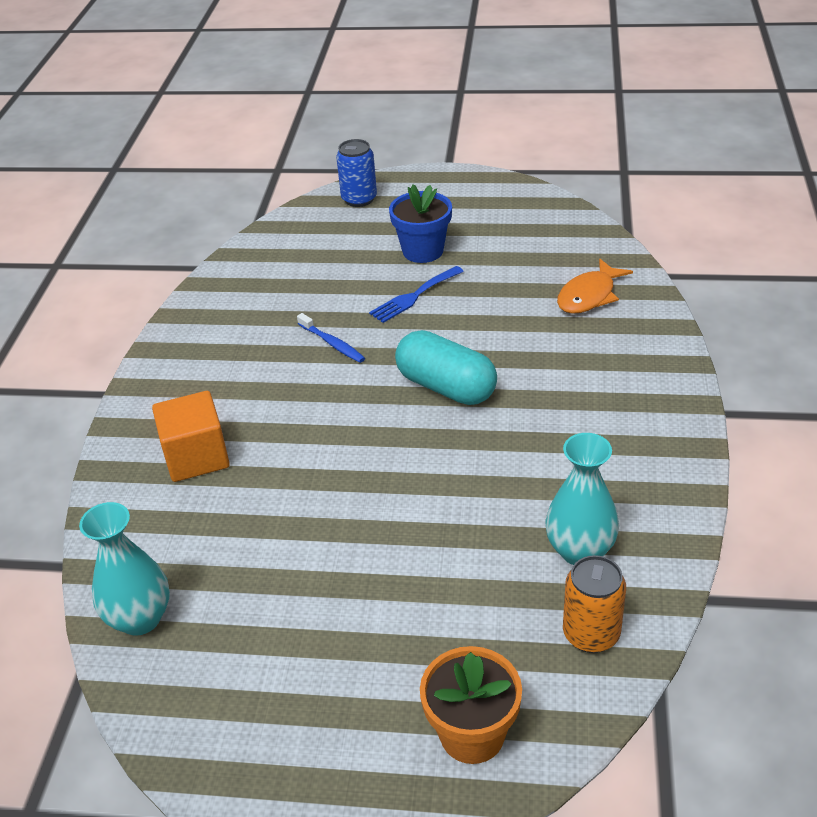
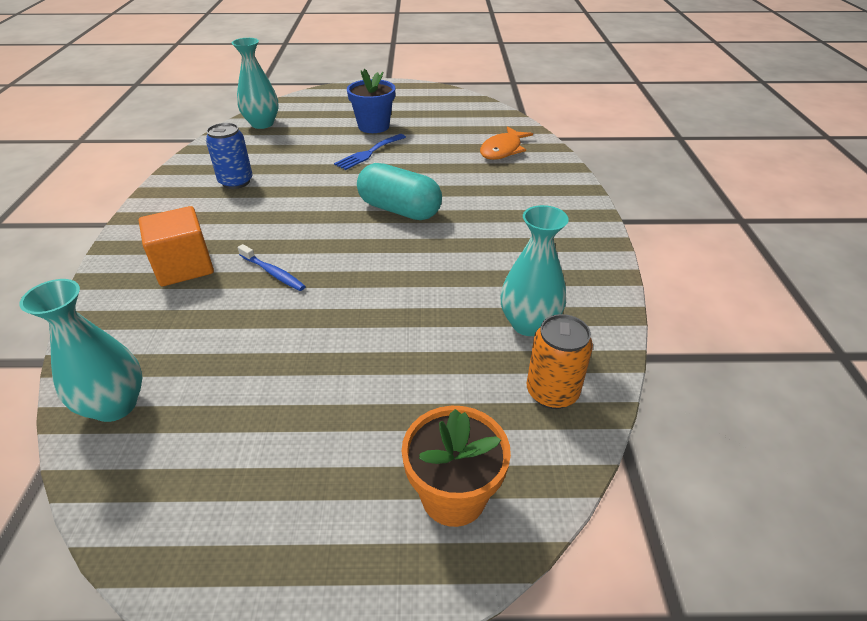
camera: 10 degrees left, 0 degrees up
blue toothbrush [297,313,365,363] -> blue toothbrush moved to [238,244,306,291]
blue can [336,139,377,207] -> blue can moved to [206,123,253,189]
none -> turquoise vase [232,38,279,129]

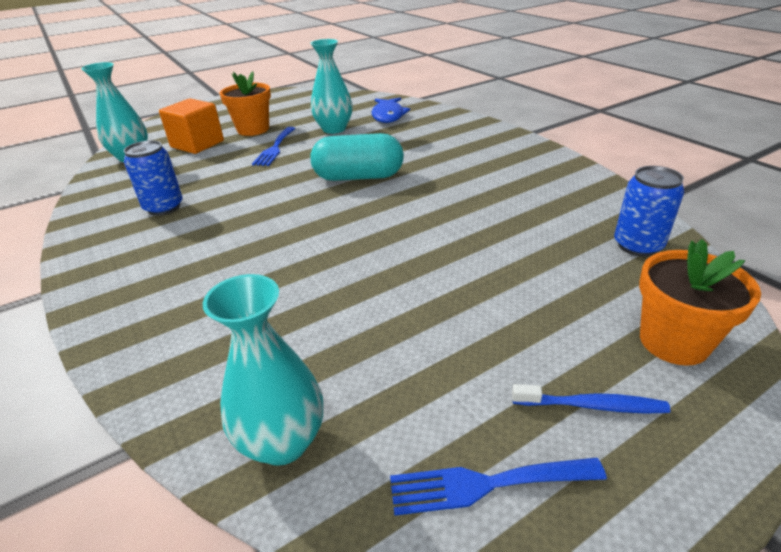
camera: 30 degrees left, 5 degrees down
orange cube [139,206,214,286] -> orange cube moved to [159,98,224,154]
blue toothbrush [238,244,306,291] -> blue toothbrush moved to [512,384,670,413]
blue flower pot [347,69,395,133] -> orange flower pot [220,71,271,136]
orange fish [480,126,533,160] -> blue fish [372,98,410,123]
turquoise vase [500,205,569,336] -> turquoise vase moved to [310,39,352,134]
orange can [527,314,593,409] -> blue can [614,166,684,257]
none -> blue fork [390,458,607,516]

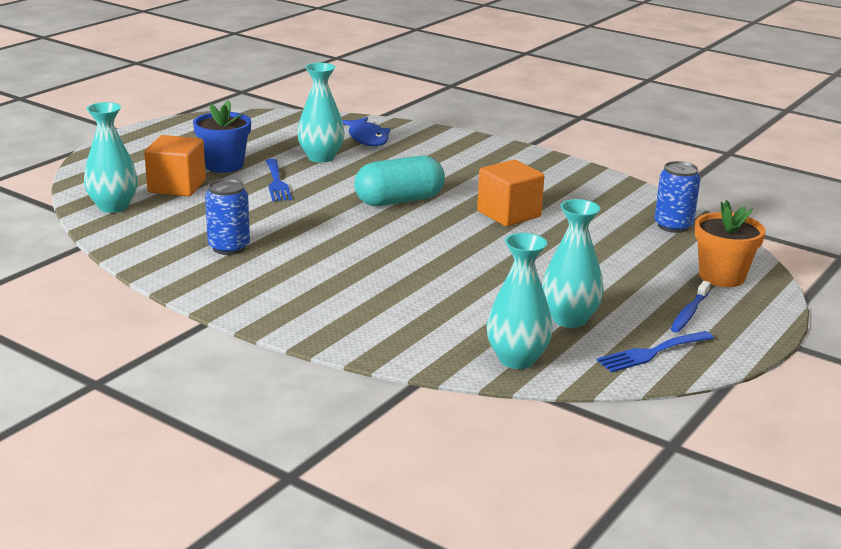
camera: 25 degrees left, 10 degrees down
orange flower pot [220,71,271,136] -> blue flower pot [193,100,251,173]
blue toothbrush [512,384,670,413] -> blue toothbrush turned 135 degrees clockwise [671,281,710,333]
none -> orange cube [477,160,544,226]
none -> turquoise vase [542,199,604,328]

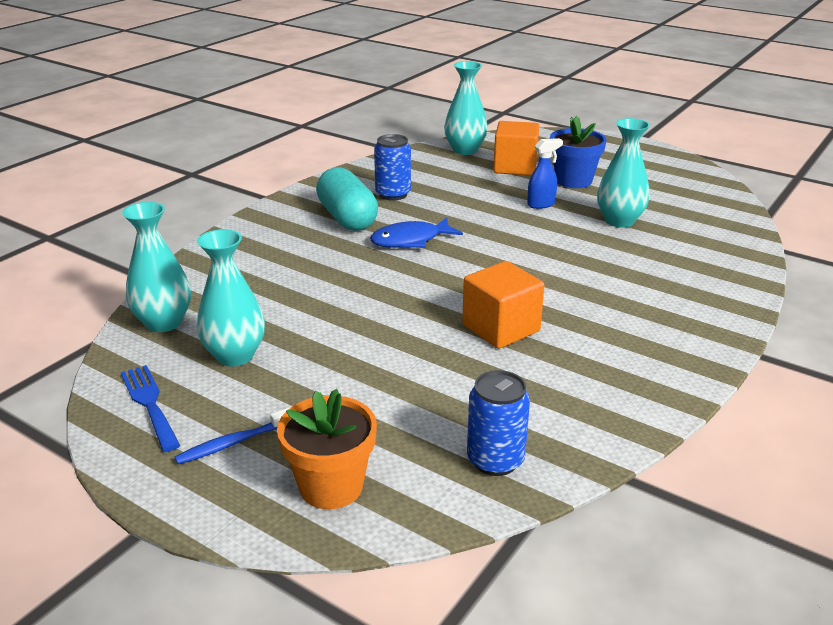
camera: 90 degrees right, 5 degrees up
blue fork [266,158,292,201] -> blue spray bottle [527,138,563,209]
blue fish [342,117,390,146] -> blue fish moved to [370,217,463,248]
turquoise capsule [354,156,445,206] -> turquoise capsule moved to [316,167,378,231]
blue toothbrush [671,281,710,333] -> blue toothbrush turned 60 degrees counterclockwise [174,407,290,464]

